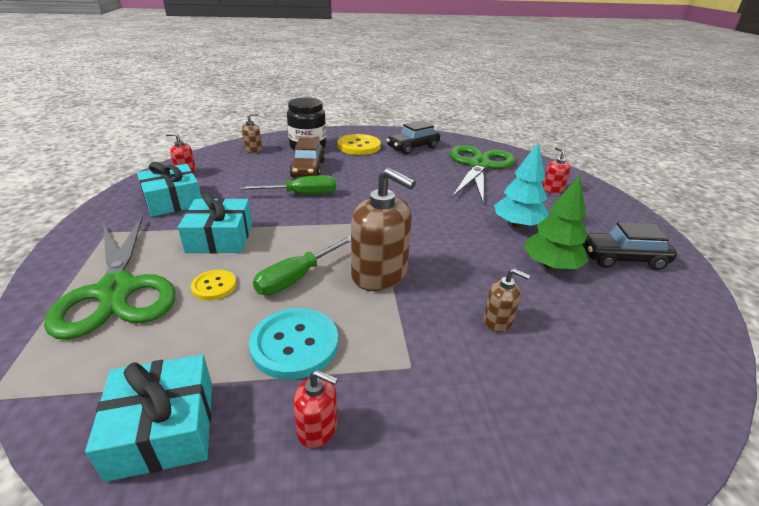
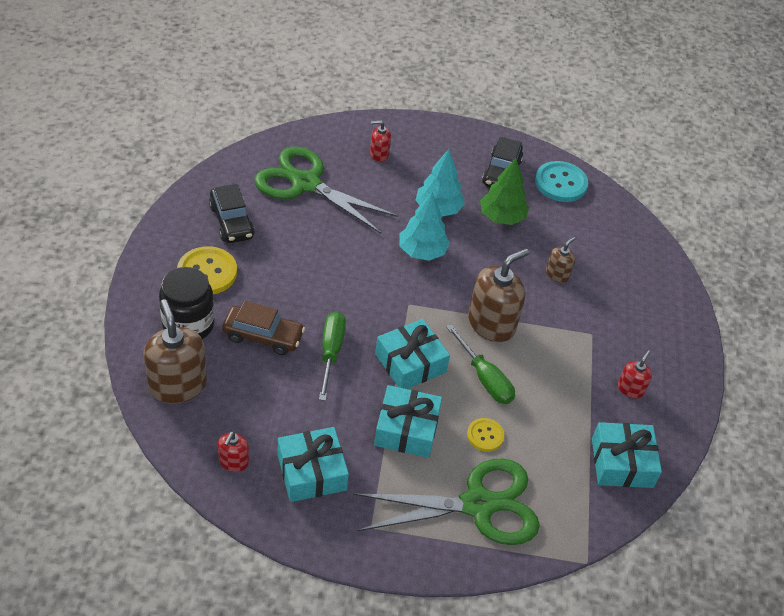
camera: 80 degrees left, 15 degrees up
brown soap dispenser [242,113,262,153] -> brown soap dispenser [143,299,207,404], size x1.98
turquoise button [249,308,338,379] -> turquoise button moved to [535,161,588,202]
none -> turquoise gift [375,319,450,389]
none -> turquoise tree [399,192,450,261]

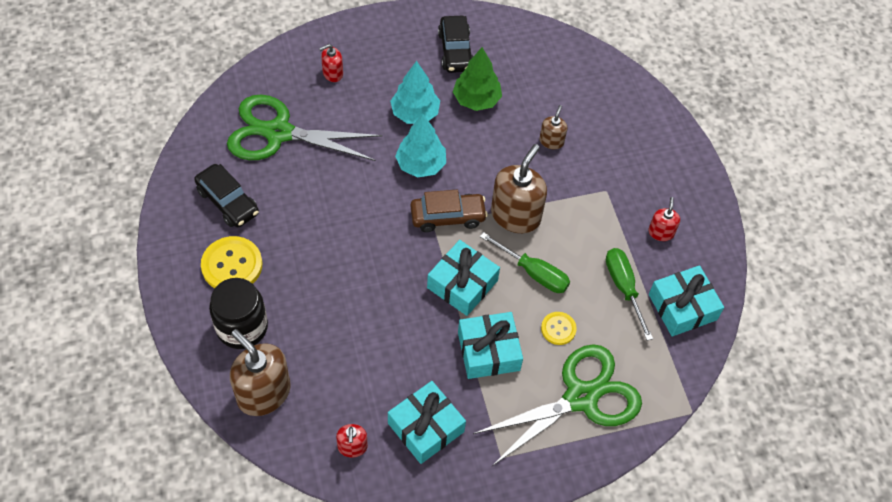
camera: 20 degrees left, 10 degrees up
brown car [222,301,305,355] -> brown car moved to [410,190,488,232]
green screwdriver [319,312,346,401] -> green screwdriver moved to [606,248,653,341]
turquoise button [535,161,588,202] -> none

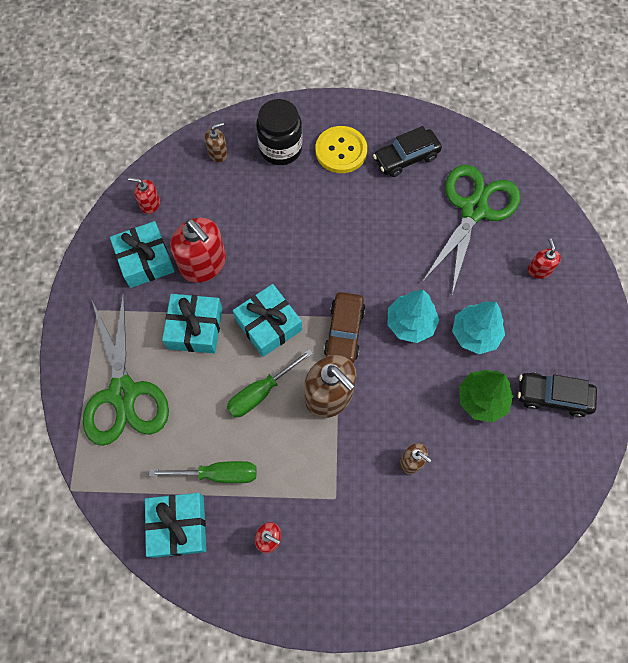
camera: 110 degrees right, 10 degrees up
brown soap dispenser [230,329,291,416] -> brown soap dispenser [205,122,228,162], size x0.51
yellow button [541,312,577,345] -> none
none -> red soap dispenser [171,218,226,283]

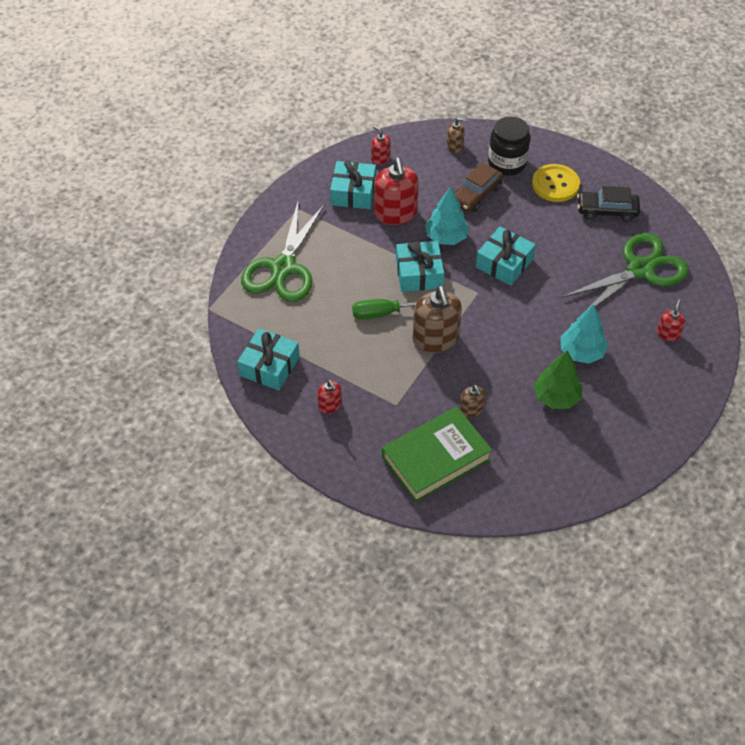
camera: 30 degrees right, 15 degrees down
green screwdriver [149,461,257,483] -> none
turquoise gift [162,294,222,354] -> turquoise gift moved to [476,226,536,286]
brown car [324,292,365,363] -> brown car moved to [454,163,503,212]
turquoise tree [387,290,439,343] -> turquoise tree moved to [425,187,469,245]
black car [518,373,597,417] -> none
none -> green book [382,407,492,503]

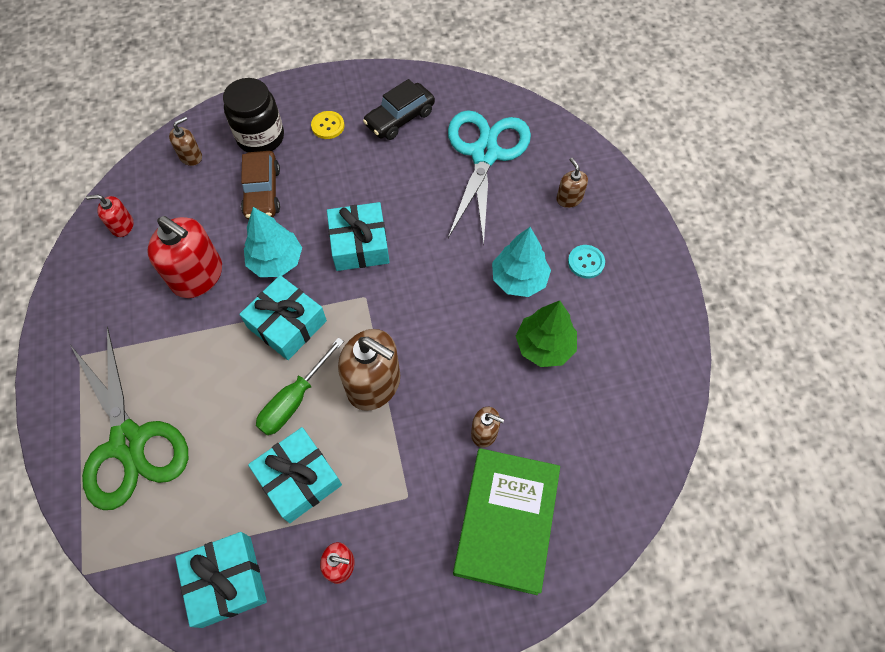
camera: 45 degrees left, 10 degrees up
turquoise gift [330,161,376,209] -> turquoise gift moved to [248,427,342,523]
yellow button [532,164,580,202] -> yellow button [311,111,344,139], size x0.57
green scissors [561,233,689,307] -> turquoise scissors [448,110,531,245]
red soap dispenser [657,300,685,341] -> brown soap dispenser [556,158,588,208]
none -> turquoise button [568,245,605,278]

